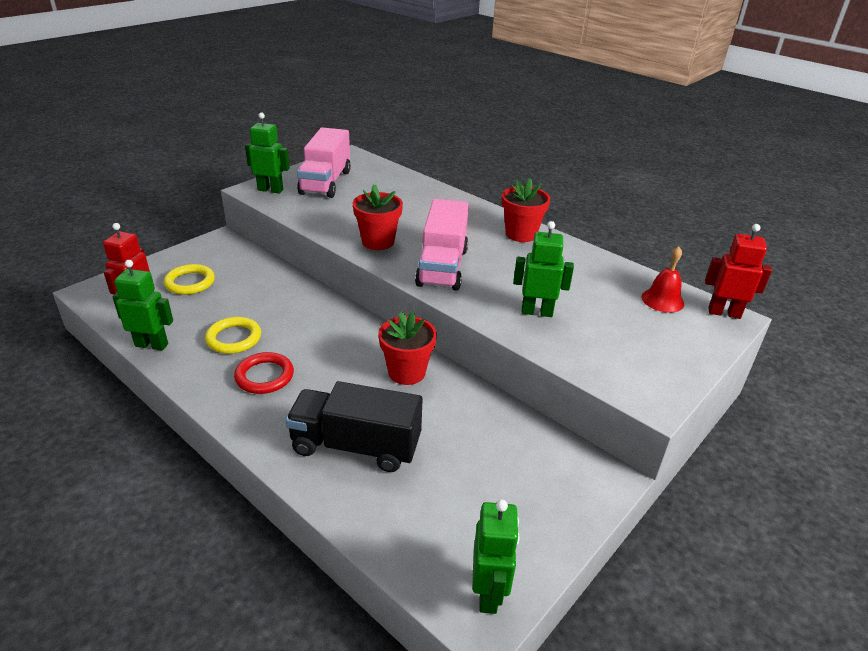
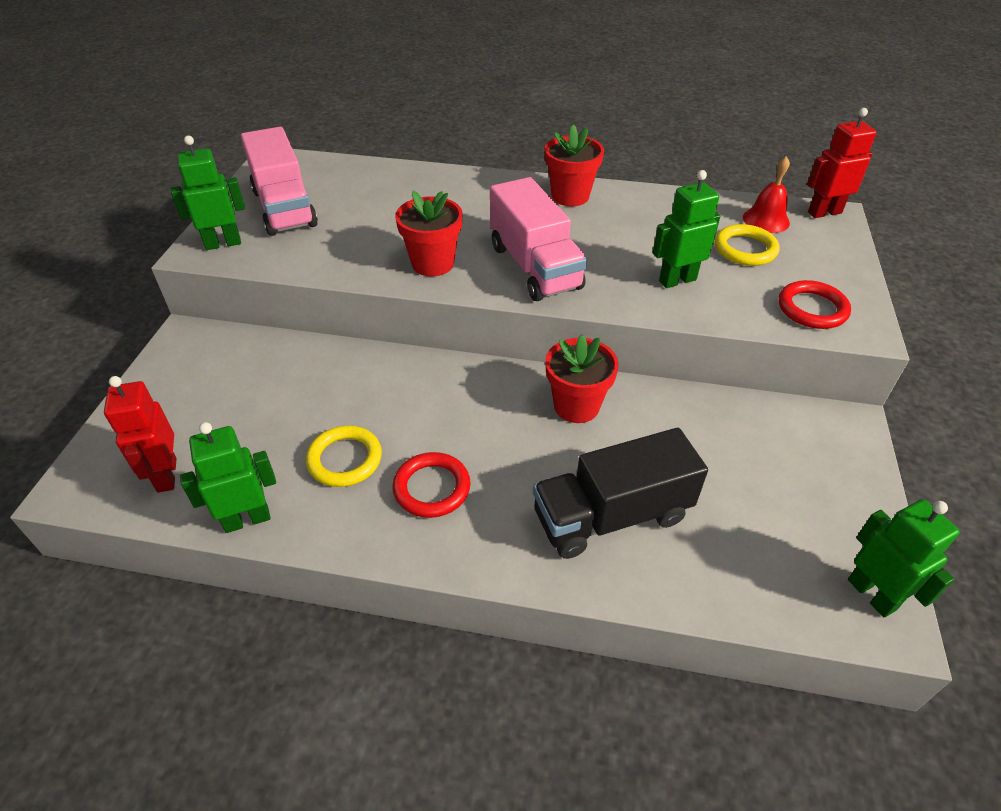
camera: 30 degrees left, 10 degrees up
yellow ring [164,264,215,295] -> yellow ring moved to [715,224,779,266]
none -> red ring [778,280,851,329]

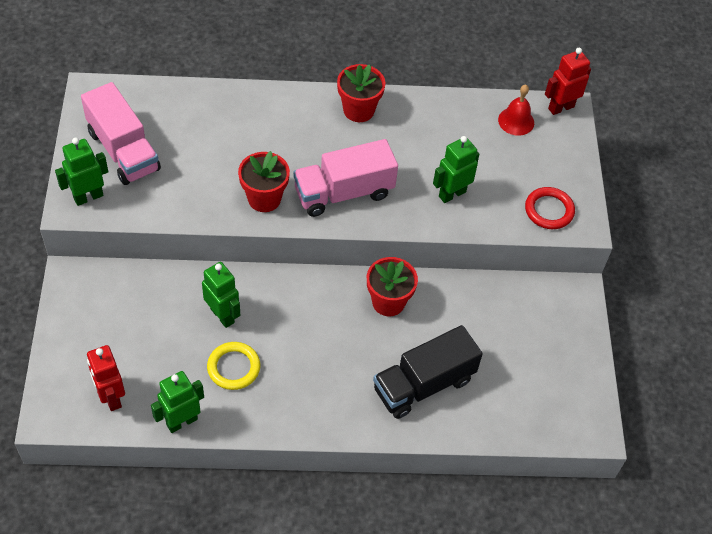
camera: 15 degrees left, 10 degrees up
red ring [392,452,470,518] -> none
pink truck [490,177,588,301] -> pink truck turned 105 degrees clockwise [293,139,398,217]
yellow ring [715,224,779,266] -> none
green robot [848,499,960,617] -> green robot moved to [202,262,240,328]

